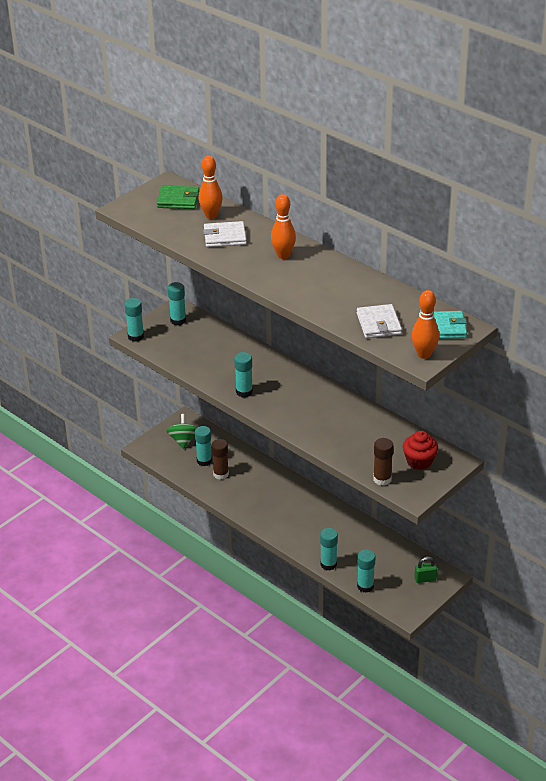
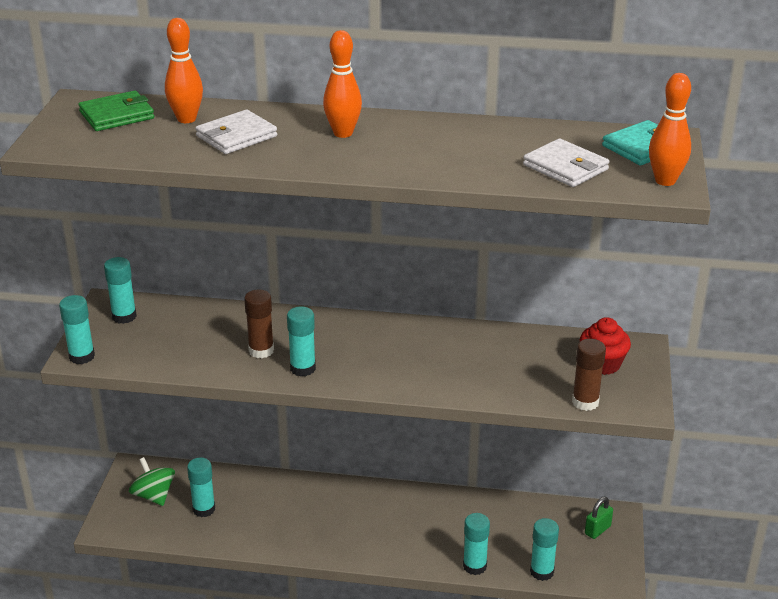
camera: 35 degrees left, 5 degrees down
brown glue stick [211,439,229,480] -> brown glue stick moved to [244,289,274,358]

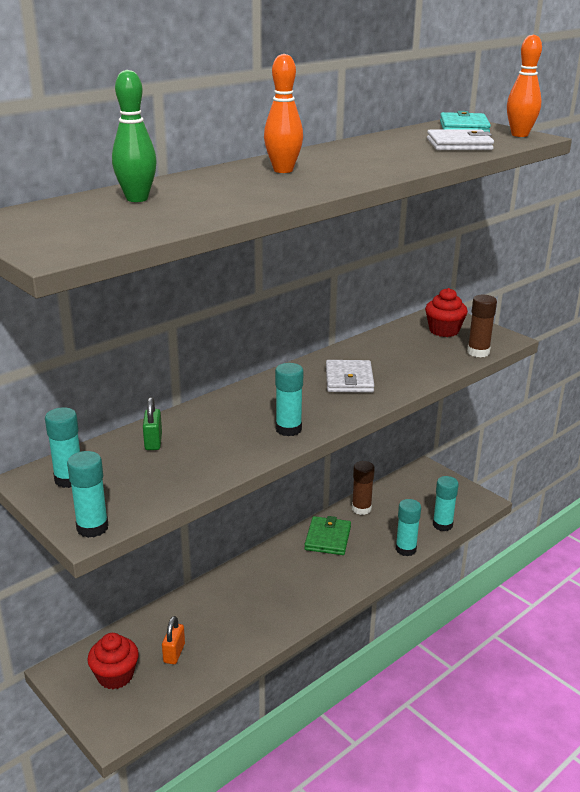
camera: 50 degrees left, 5 degrees down
green wallet [78,91,154,131] -> green wallet moved to [304,516,351,555]
green spinning top [129,457,175,506] -> red cupcake [87,633,139,689]
orange bowling pin [165,18,203,123] -> green bowling pin [112,70,157,202]
turquoise glue stick [187,458,215,517] -> orange padlock [162,616,185,664]
white wallet [195,110,277,154] -> white wallet moved to [326,360,375,393]
brown glue stick [244,289,274,358] -> brown glue stick moved to [352,461,375,515]
green padlock [585,497,613,539] -> green padlock moved to [143,397,162,450]

